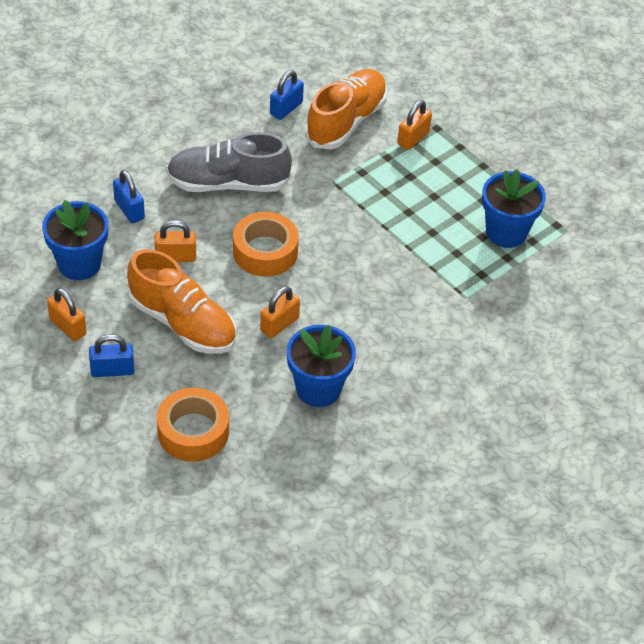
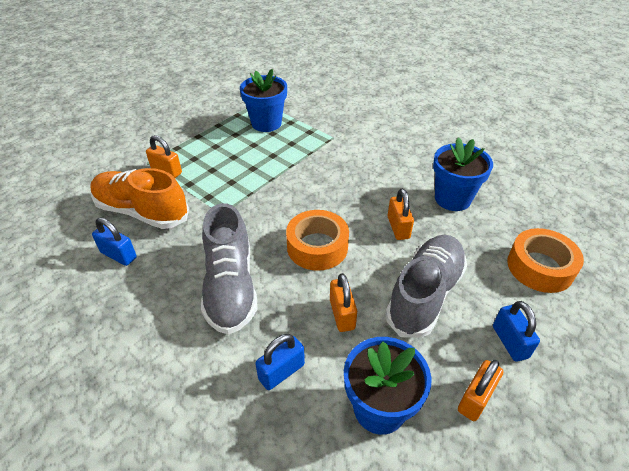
camera: 95 degrees left, 5 degrees down
orange shoe [127,249,236,354] -> grey shoe [385,235,467,338]
orange padlock [260,286,300,338] -> orange padlock turned 45 degrees clockwise [388,189,414,240]

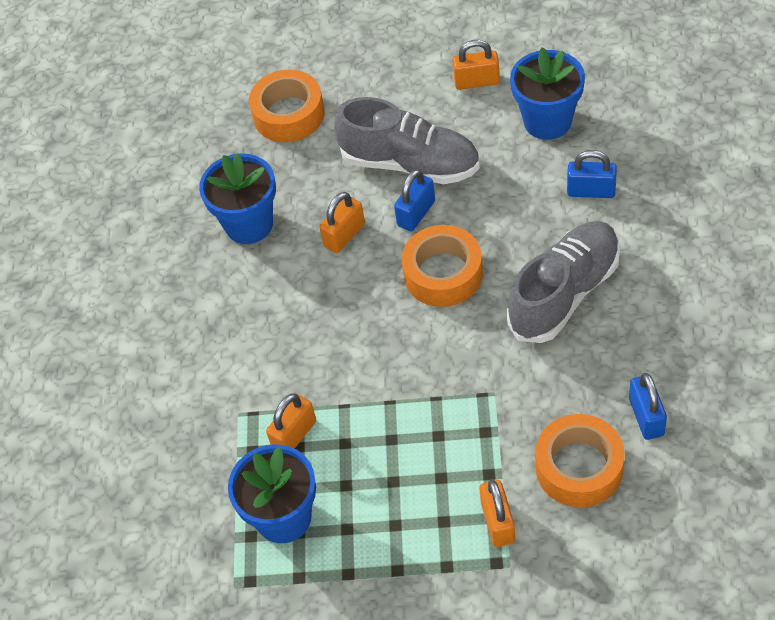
camera: 125 degrees left, 10 degrees up
orange shoe [90,168,189,229] -> orange tape [535,414,625,507]
orange padlock [330,273,357,332] -> orange padlock moved to [266,394,316,449]
grey shoe [385,235,467,338] -> grey shoe turned 150 degrees counterclockwise [334,97,480,184]
blue padlock [493,301,540,362] -> blue padlock moved to [394,169,435,231]

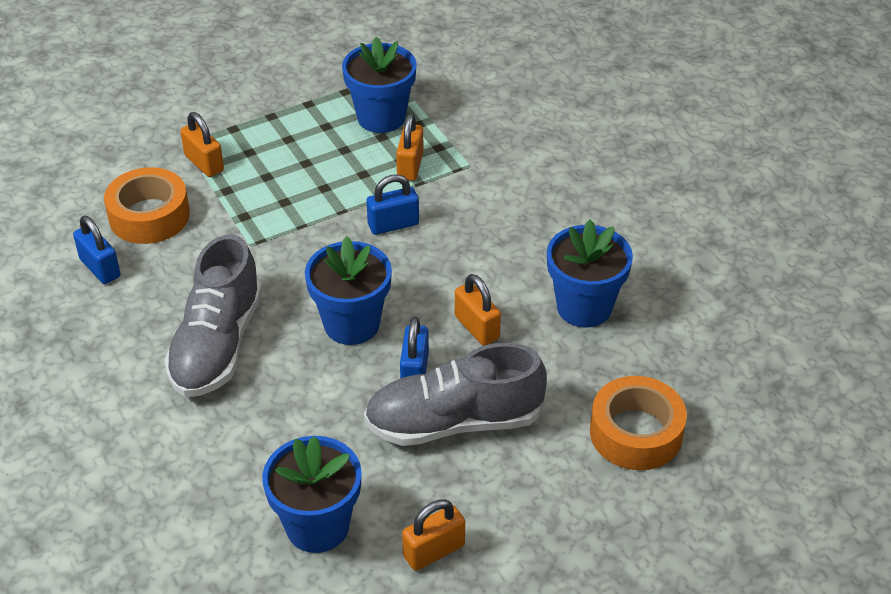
camera: 145 degrees right, 10 degrees down
orange padlock [319,192,365,253] -> orange padlock turned 45 degrees counterclockwise [455,274,501,346]
orange tape [402,225,483,307] -> blue flower pot [305,236,392,345]
blue padlock [567,150,617,198] -> blue padlock moved to [367,174,419,235]

